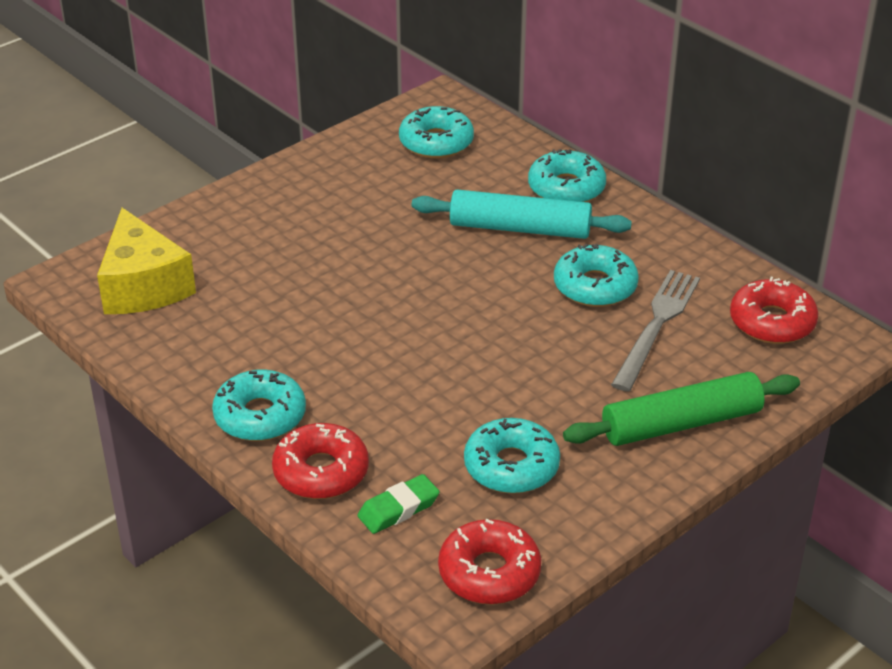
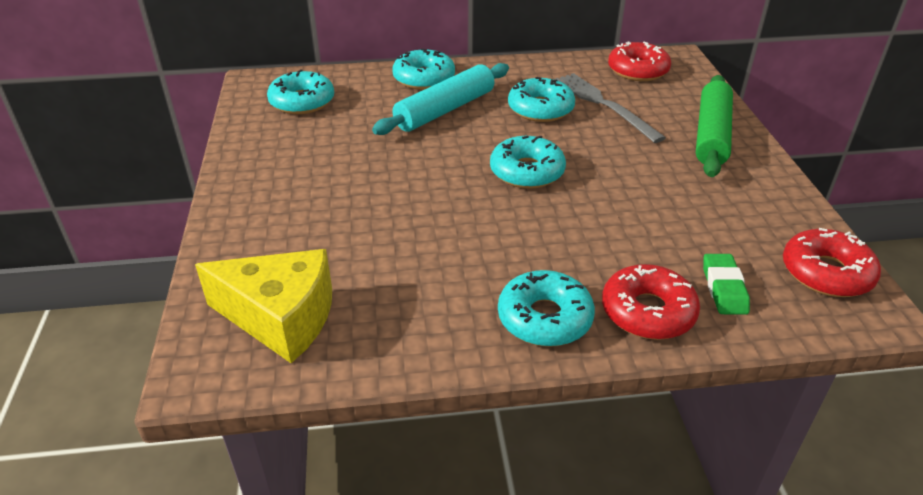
camera: 55 degrees left, 0 degrees up
turquoise donut [464,418,560,494] -> turquoise donut moved to [490,136,566,189]

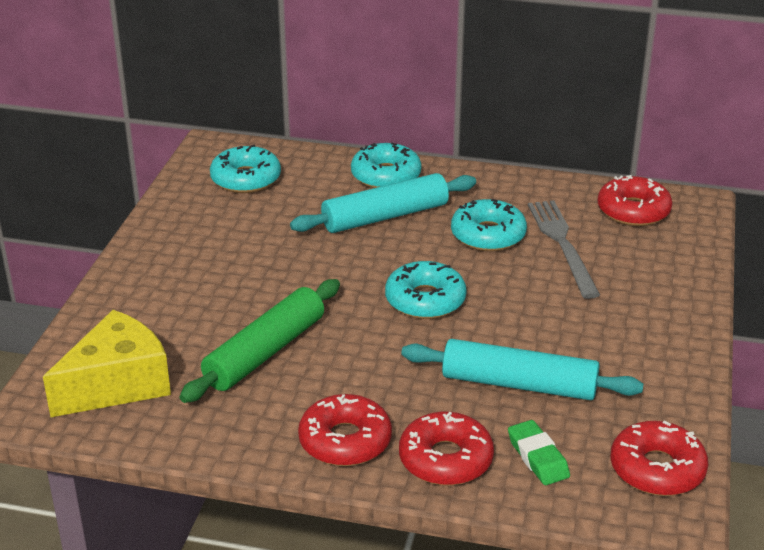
camera: 20 degrees right, 5 degrees down
yellow cheese [195,249,332,363] -> yellow cheese turned 75 degrees counterclockwise [43,310,171,417]
turquoise donut [498,270,595,347] -> red donut [298,394,392,466]
green rolling pin [696,75,733,177] -> green rolling pin moved to [179,279,340,403]
green eraser [703,254,750,315] -> green eraser turned 45 degrees counterclockwise [508,420,570,485]
none -> turquoise rolling pin [401,339,643,400]

